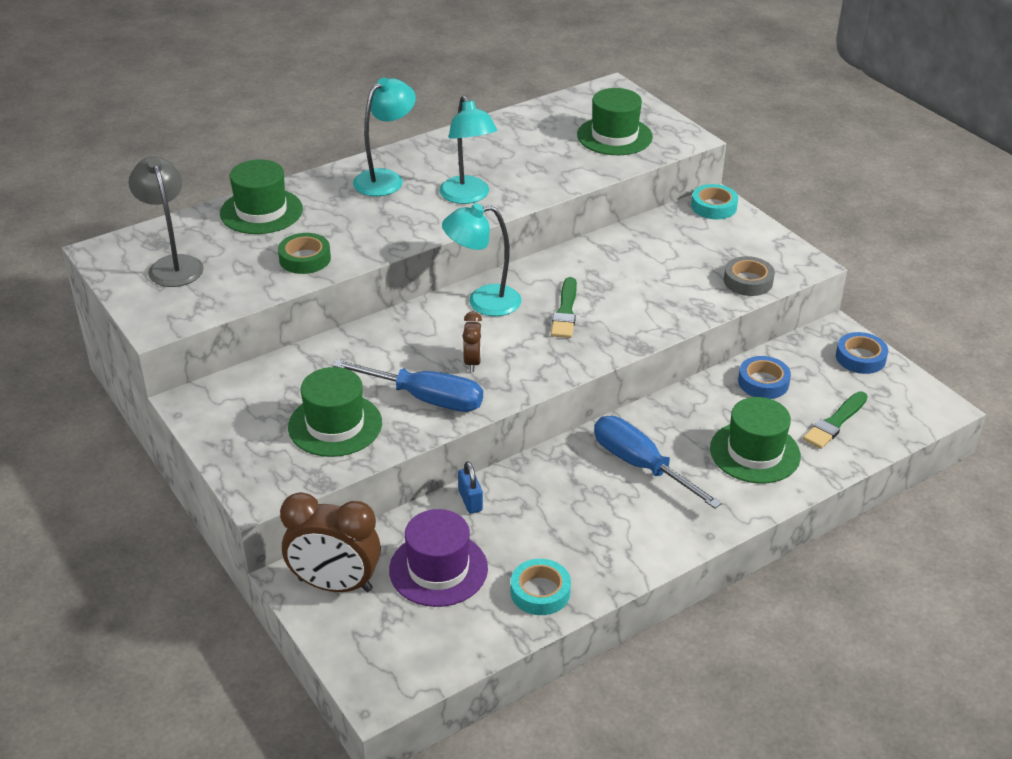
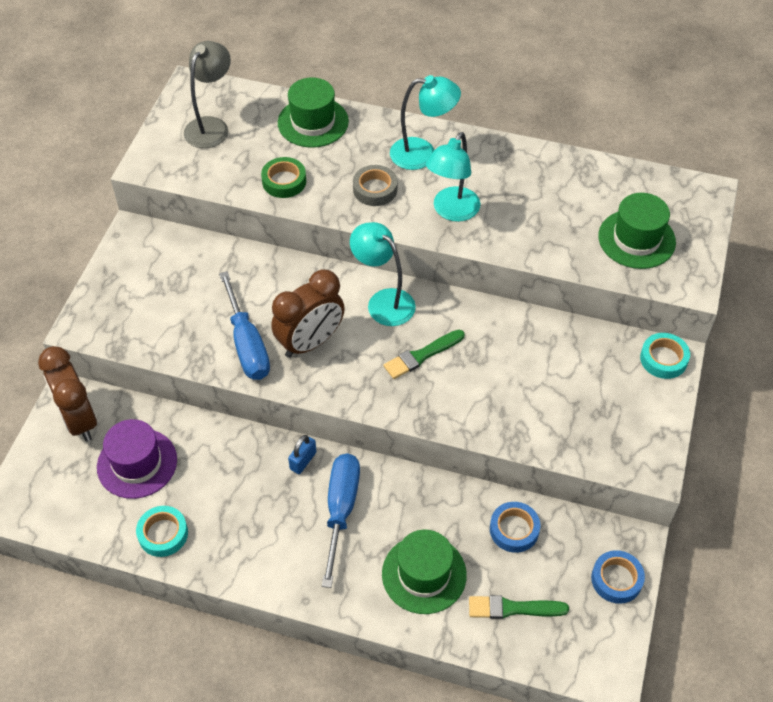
camera: 50 degrees right, 15 degrees up
green hat [288,367,382,457] -> none
blue padlock [458,461,483,514] -> blue padlock moved to [288,435,317,474]
brown clock [463,311,482,372] -> brown clock [271,269,345,358], size x1.96
grey tape [724,256,775,296] -> grey tape moved to [353,165,397,206]

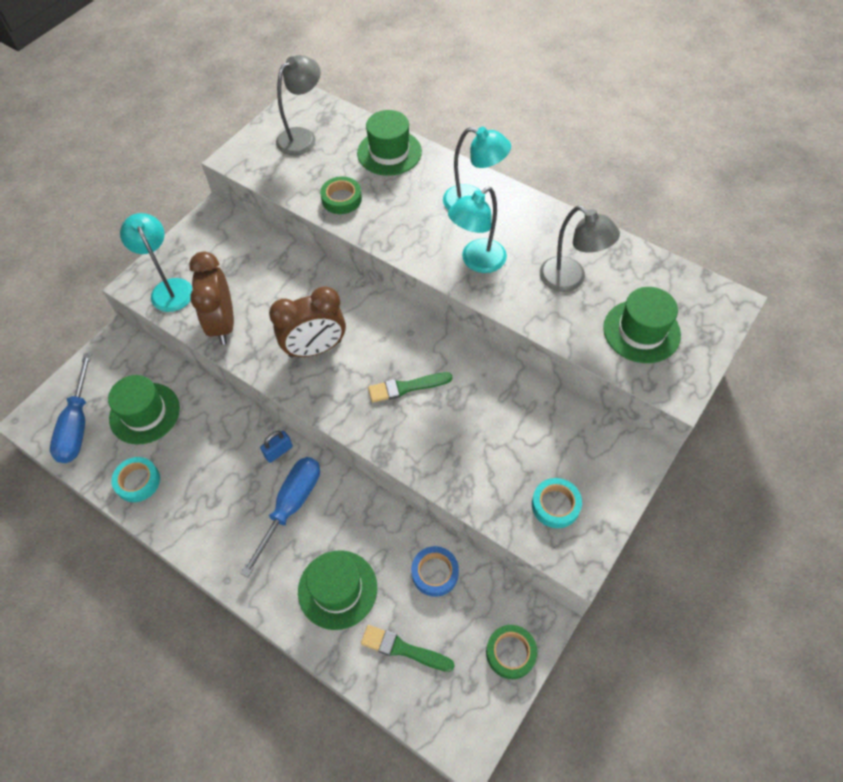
camera: 20 degrees right, 5 degrees up
brown clock [38,346,97,442] -> brown clock moved to [189,252,234,345]
purple hat [97,419,177,499] -> green hat [108,375,180,445]
blue screwdriver [219,271,270,380] -> blue screwdriver moved to [50,353,92,463]
turquoise lamp [350,222,416,326] -> turquoise lamp moved to [120,213,192,312]
grey tape [353,165,397,206] -> none
blue tape [591,550,645,604] -> green tape [486,625,537,679]
turquoise tape [640,333,690,379] -> turquoise tape moved to [532,478,582,528]
none -> grey lamp [540,206,620,292]

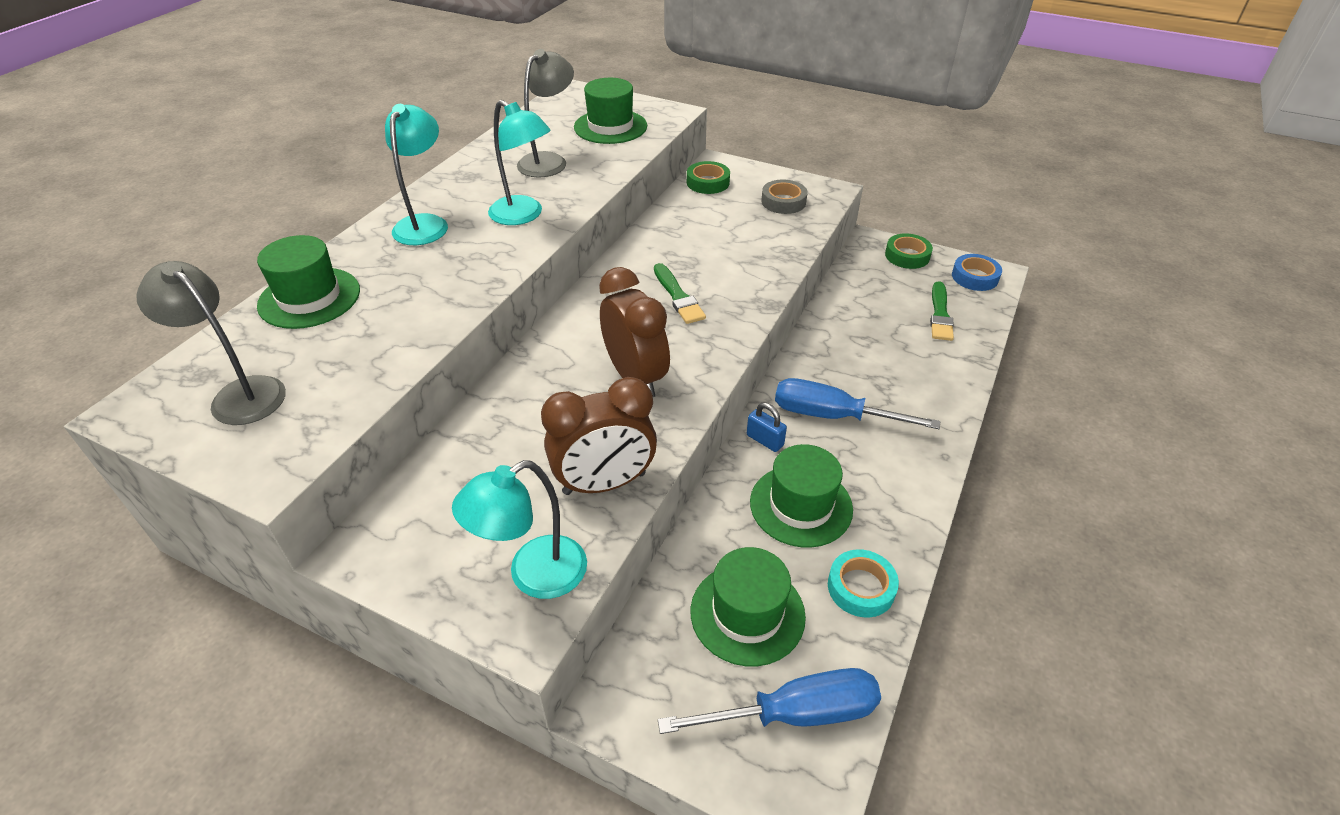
camera: 100 degrees left, 15 degrees down
green hat [298,550,377,630] -> green hat moved to [750,444,853,548]
green tape [320,177,362,214] -> green tape moved to [687,161,730,194]
blue tape [411,546,459,597] -> blue tape moved to [952,254,1002,291]
turquoise tape [532,478,582,528] -> grey tape [761,180,808,214]

